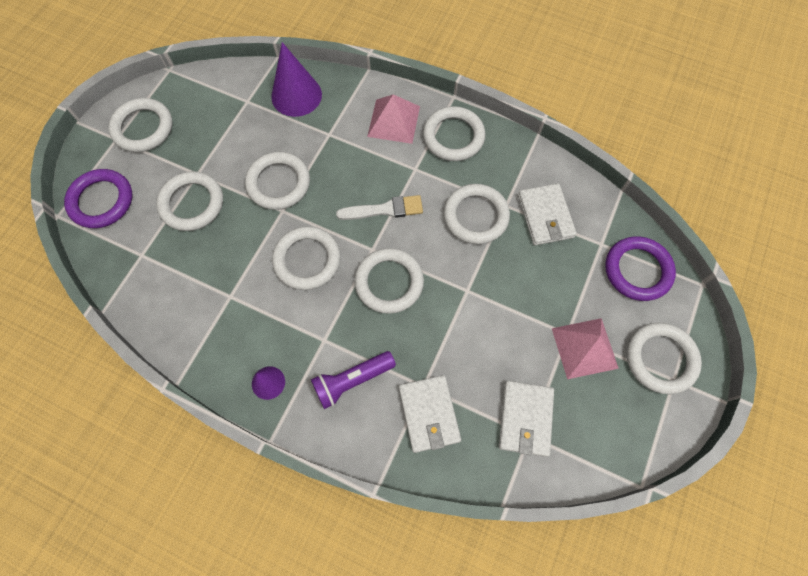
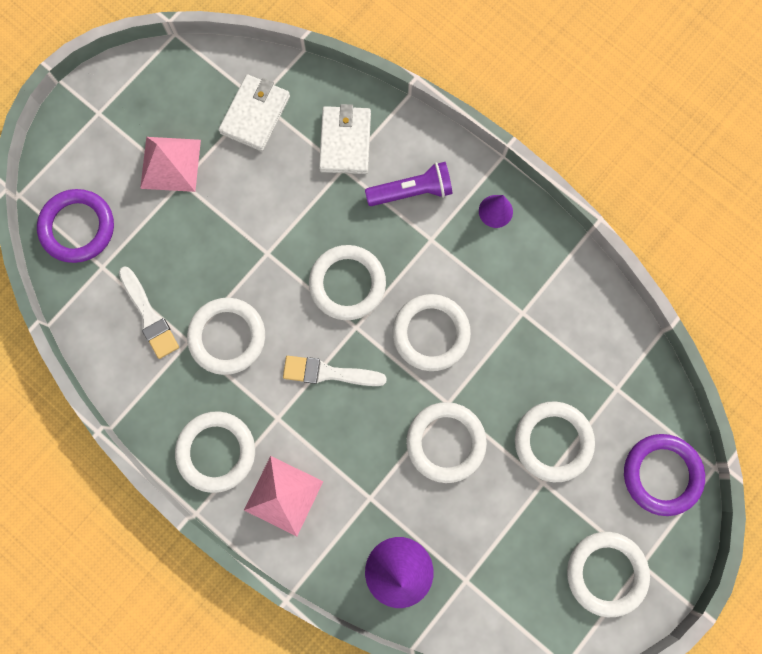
camera: 165 degrees left, 10 degrees up
white wallet [518,183,577,245] -> white brush [119,267,179,359]
white ring [627,323,702,394] -> none

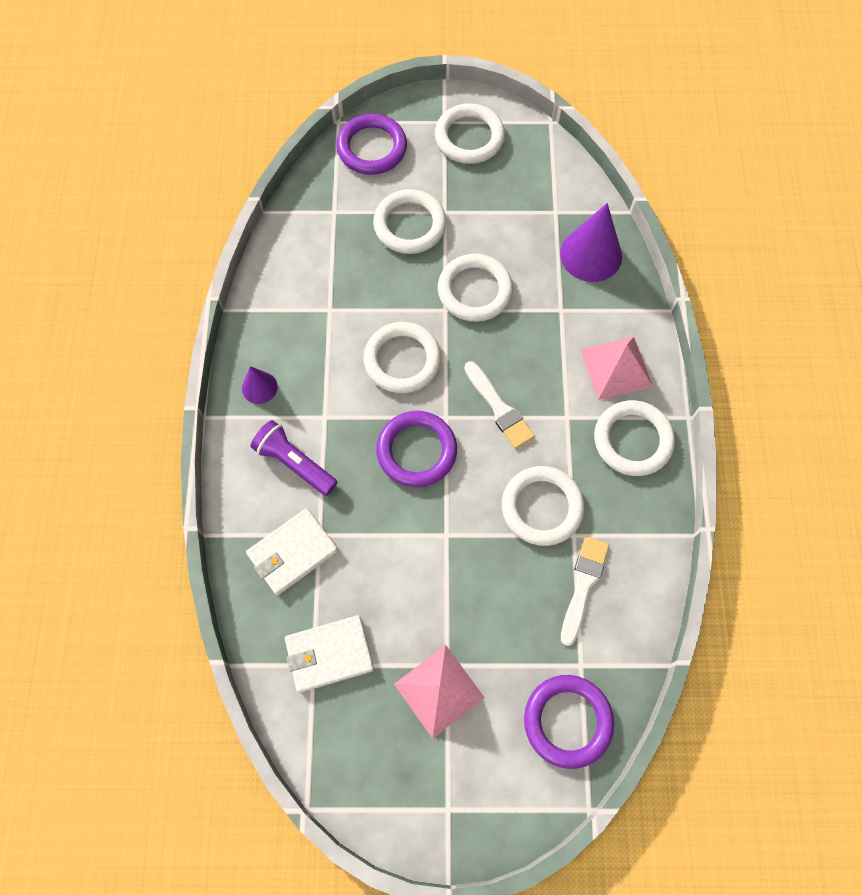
camera: 130 degrees left, 10 degrees down
white ring [309,245,386,320] -> purple ring [376,411,457,487]

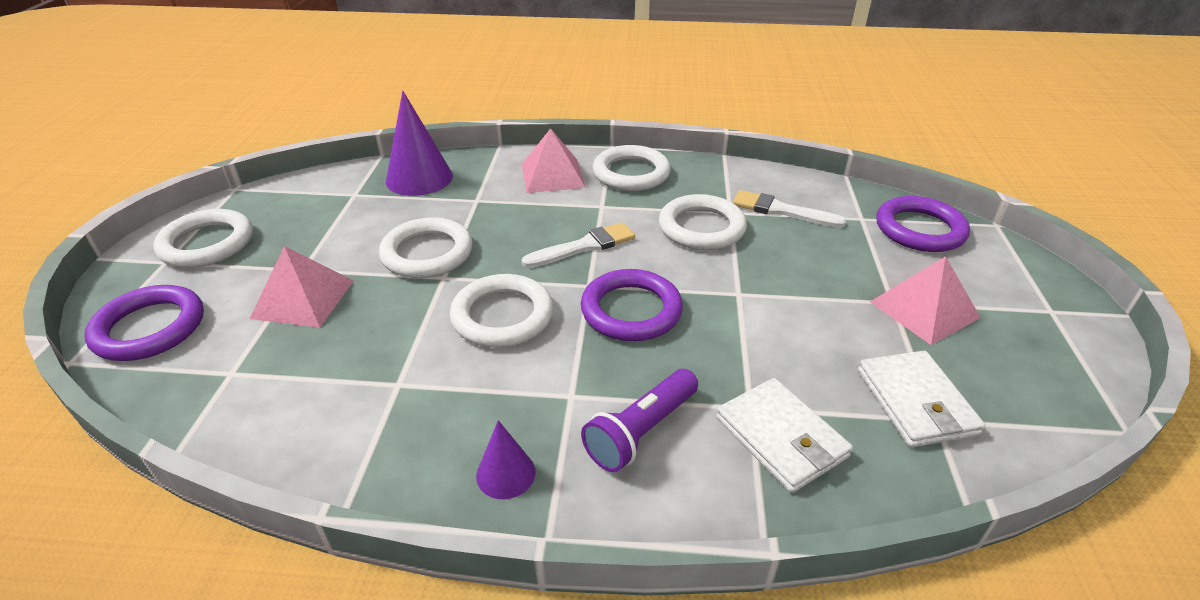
camera: 85 degrees left, 30 degrees down
white ring [373,189,447,254] -> pink pyramid [250,246,353,328]

